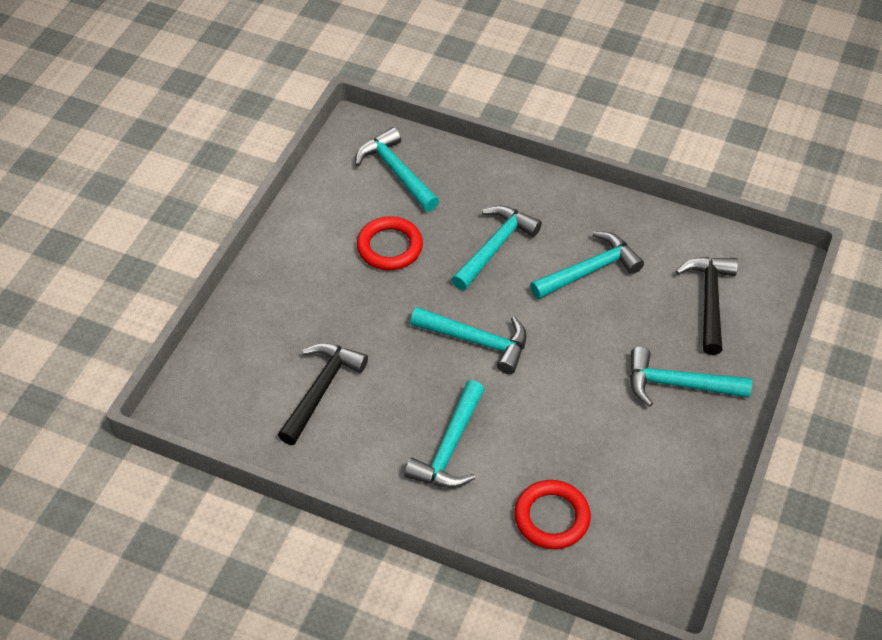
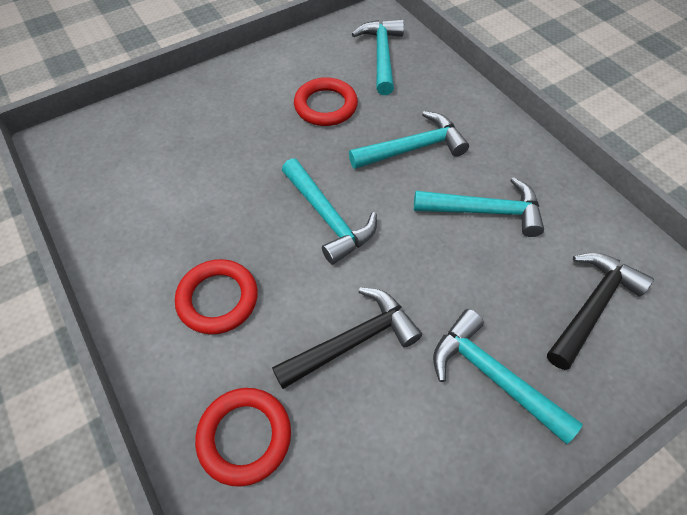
camera: 35 degrees right, 5 degrees up
black hammer [278,343,368,445] -> black hammer moved to [272,287,422,389]
turquoise hammer [404,380,485,488] -> red ring [175,259,258,334]

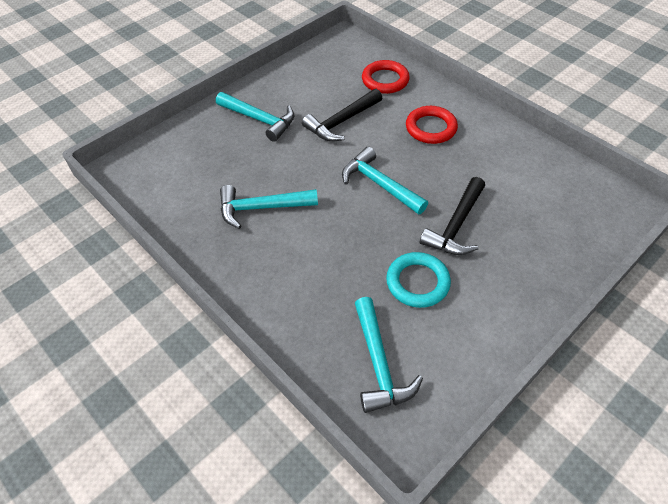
camera: 170 degrees right, 5 degrees down
red ring [294,77,358,126] -> turquoise ring [386,252,451,308]
turquoise hammer [349,111,469,169] -> none
black hammer [547,253,654,370] -> black hammer moved to [420,177,485,255]

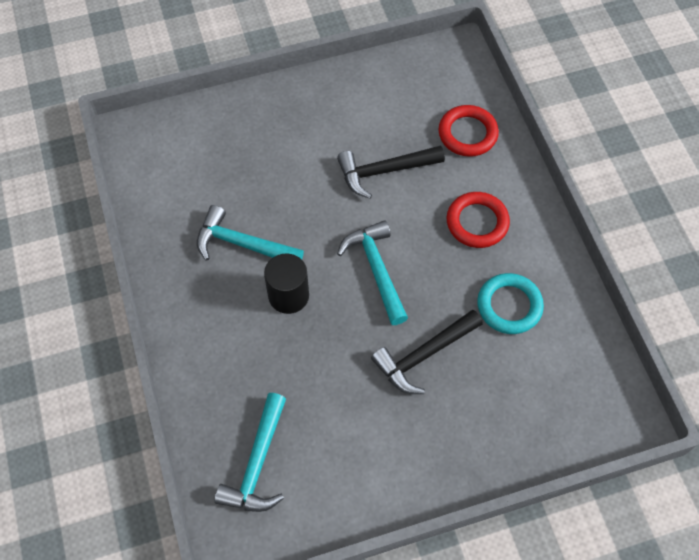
camera: 25 degrees right, 10 degrees up
turquoise hammer [216,92,294,142] -> none
turquoise ring [386,252,451,308] -> turquoise ring moved to [477,273,544,334]
none -> black cylinder [264,253,309,314]

